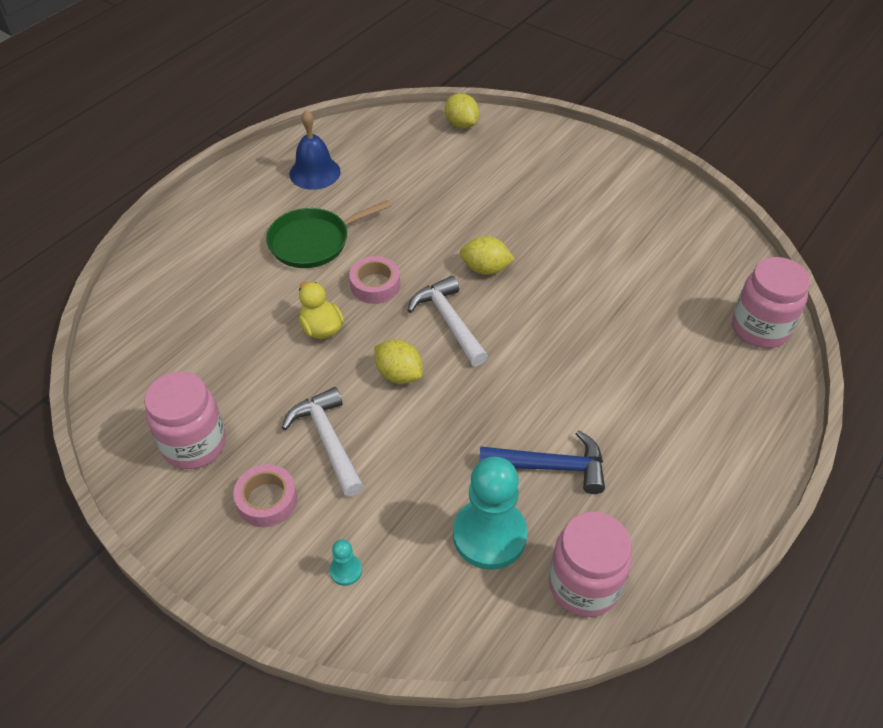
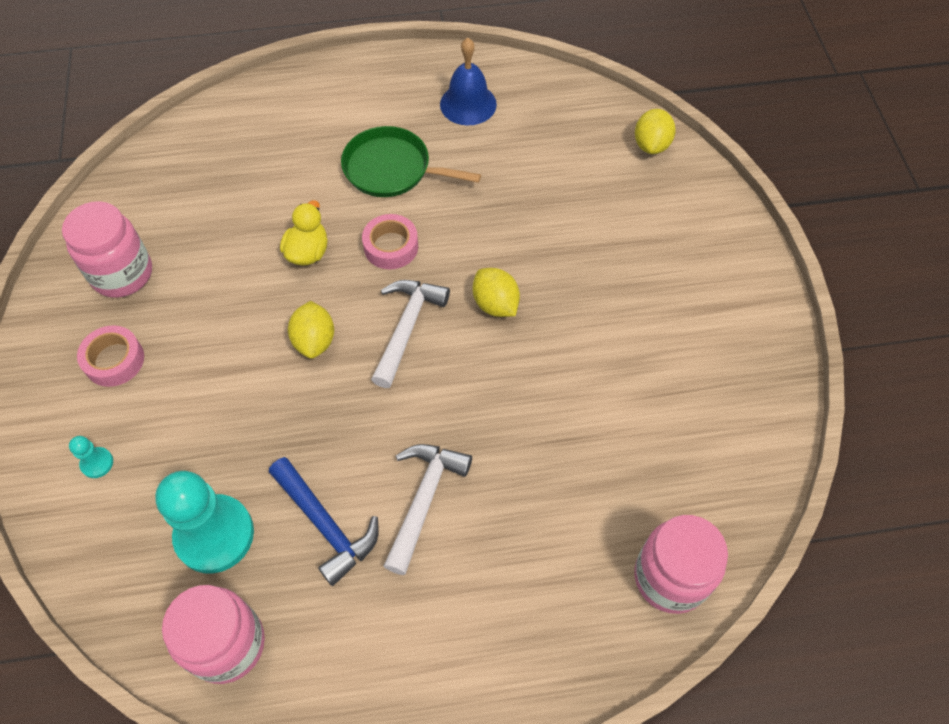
camera: 45 degrees right, 10 degrees up
white hammer [282,387,364,497] -> white hammer moved to [384,444,472,575]

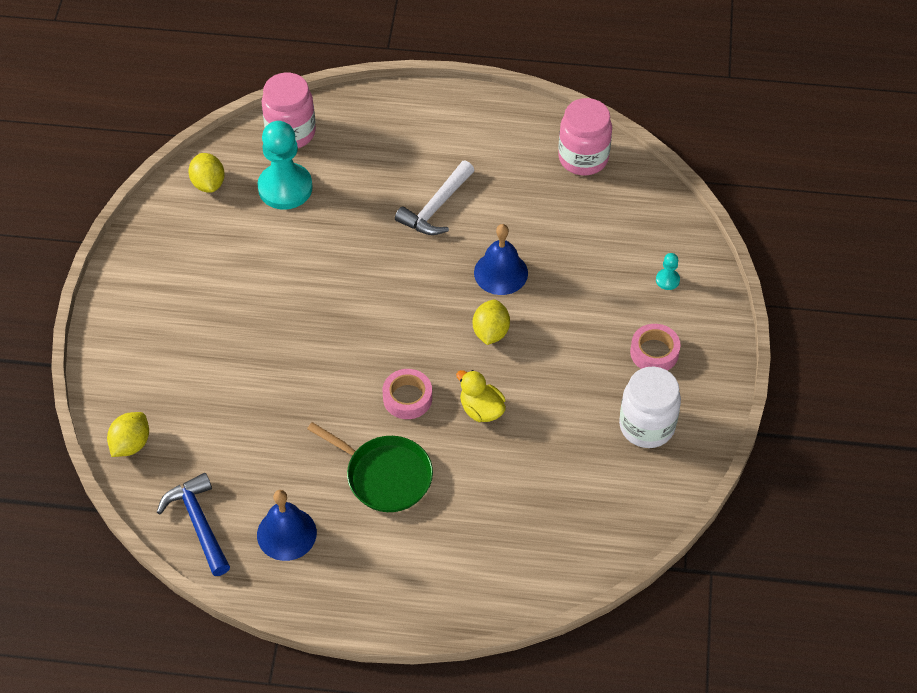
camera: 165 degrees left, 5 degrees down
pink jar [62,201,152,298] -> white jar [619,366,681,448]
turquoise pawn [155,471,254,574] -> turquoise pawn moved to [257,121,313,210]
blue hammer [269,457,379,586] -> blue hammer moved to [157,473,230,576]
yellow duck [280,200,328,266] -> yellow duck turned 105 degrees clockwise [456,370,506,422]
white hammer [371,280,450,388] -> none
yellow lemon [473,268,520,317] -> yellow lemon moved to [188,153,225,193]
none -> blue bell [474,224,528,295]

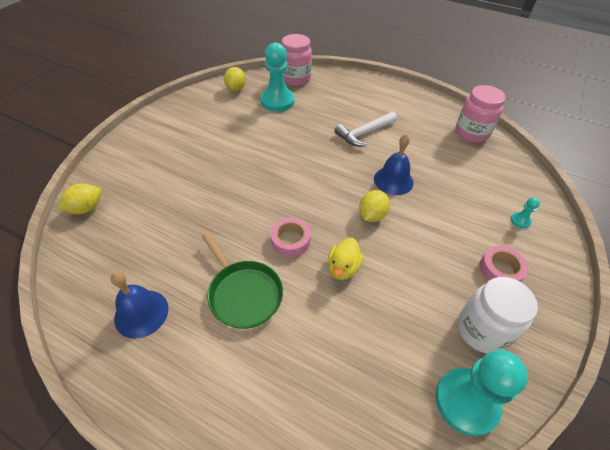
camera: 20 degrees right, 5 degrees down
blue hammer [157,473,230,576] -> none
yellow duck [456,370,506,422] -> yellow duck turned 135 degrees counterclockwise [328,238,363,280]
none -> turquoise pawn [435,350,528,436]

